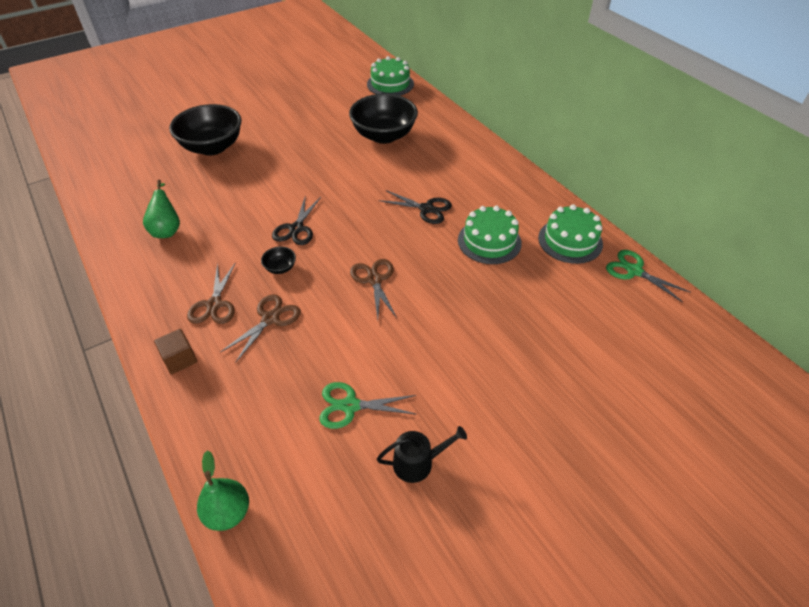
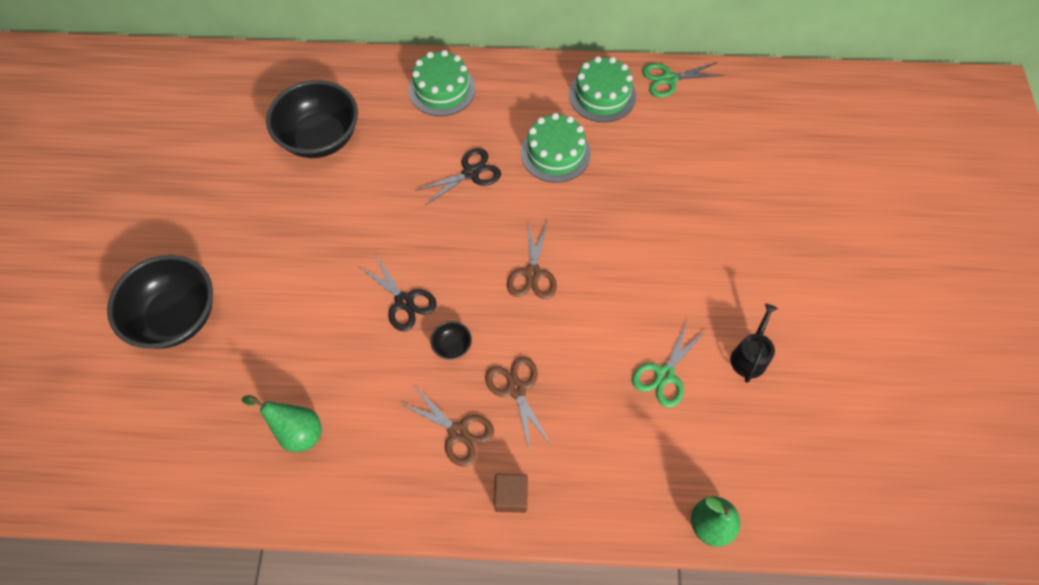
camera: 55 degrees left, 15 degrees up
brown scissors [350,259,397,319] -> brown scissors turned 105 degrees counterclockwise [507,221,557,299]
green cake [367,56,414,96] -> green cake moved to [409,50,476,116]

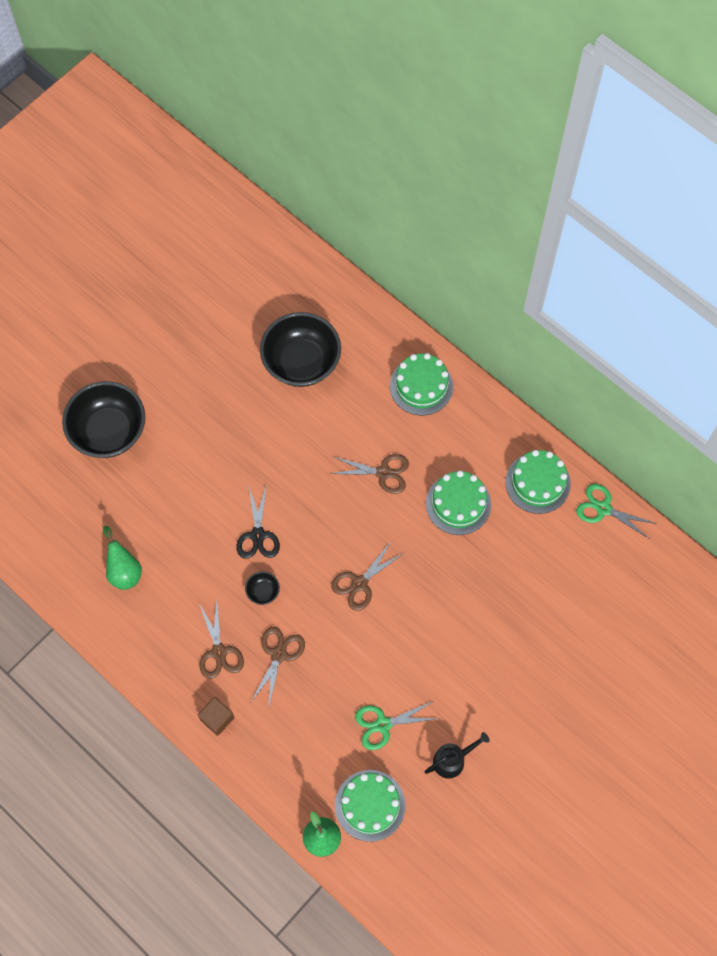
camera: 40 degrees right, 5 degrees up
black scissors [415,148,501,205] -> brown scissors [330,454,409,494]
none -> green cake [335,770,406,842]

